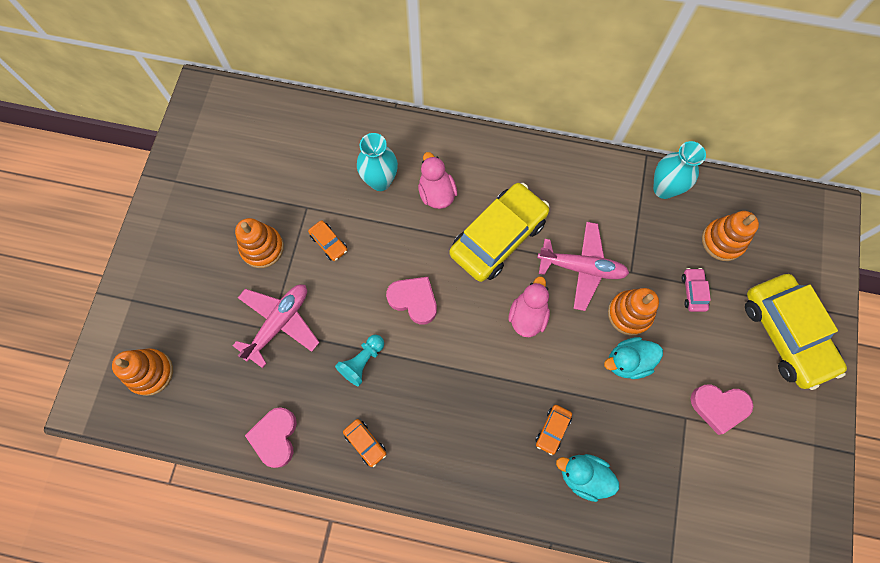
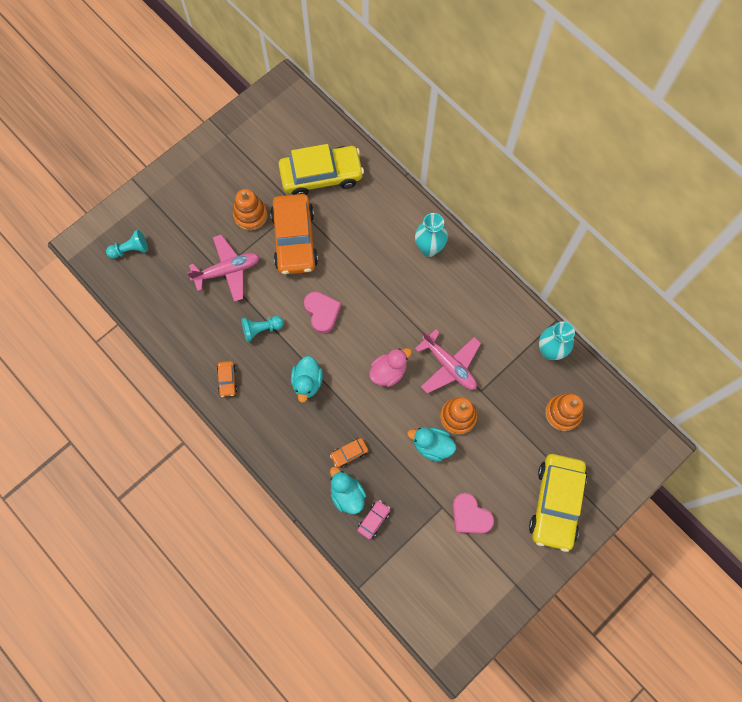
camera: 35 degrees right, 0 degrees up
orange stacking toy [112,348,173,396] -> turquoise pawn [106,230,148,259]
pink heart [245,407,297,468] -> none
orange car [308,220,348,261] -> orange car [270,194,318,275], size x2.43
turquoise vase [357,133,398,191] -> turquoise vase moved to [415,213,448,257]
pink duck [418,152,457,209] -> none
yellow car [449,183,549,282] -> yellow car moved to [279,144,364,195]
pink car [682,268,711,312] -> pink car moved to [357,500,390,539]
none -> turquoise duck [291,356,323,403]

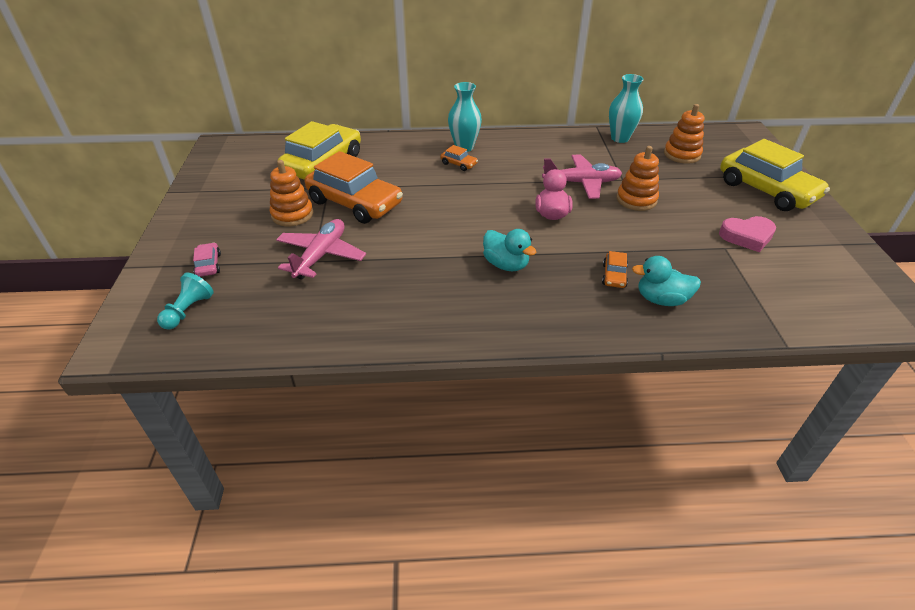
camera: 50 degrees left, 30 degrees down
orange car [217,361,237,397] -> orange car moved to [440,145,478,171]
turquoise pawn [241,316,284,342] -> none
pink heart [304,292,341,334] -> none
pink car [357,500,390,539] -> pink car moved to [193,243,221,277]
turquoise duck [407,427,456,462] -> none

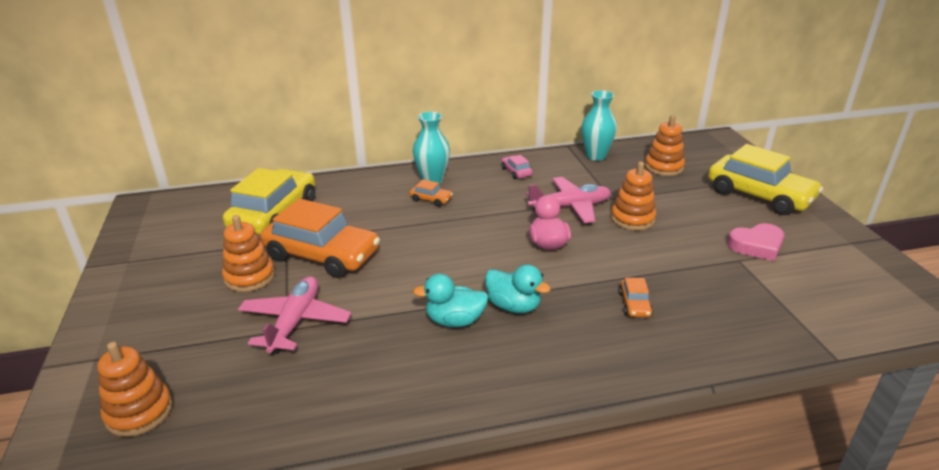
camera: 10 degrees left, 10 degrees down
turquoise pawn [157,272,214,329] -> orange stacking toy [98,342,173,437]
pink car [193,243,221,277] -> pink car moved to [501,155,533,179]
turquoise duck [632,256,701,306] -> turquoise duck moved to [413,274,489,327]

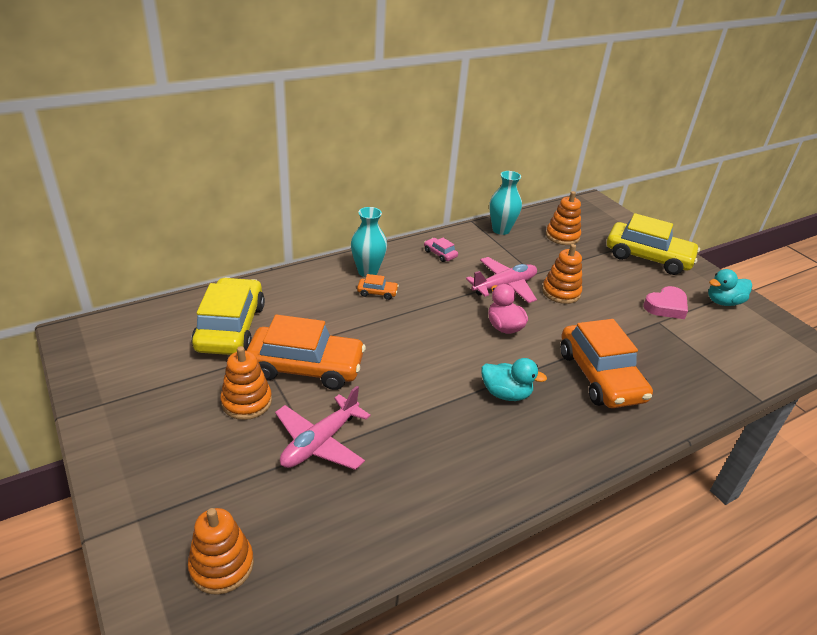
camera: 20 degrees left, 5 degrees up
pink plane [238,276,352,354] -> pink plane turned 135 degrees counterclockwise [275,386,371,470]
turquoise duck [413,274,489,327] -> turquoise duck moved to [708,269,752,306]
orange car [619,278,653,317] -> orange car [560,319,653,408], size x2.43

